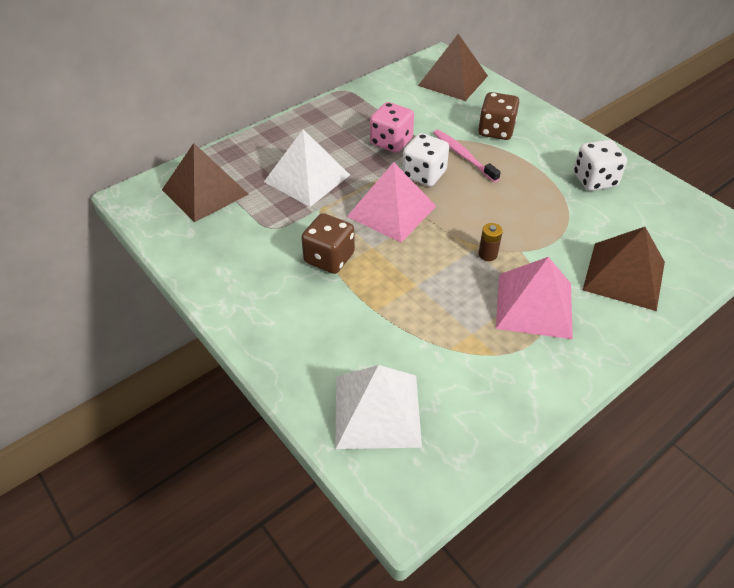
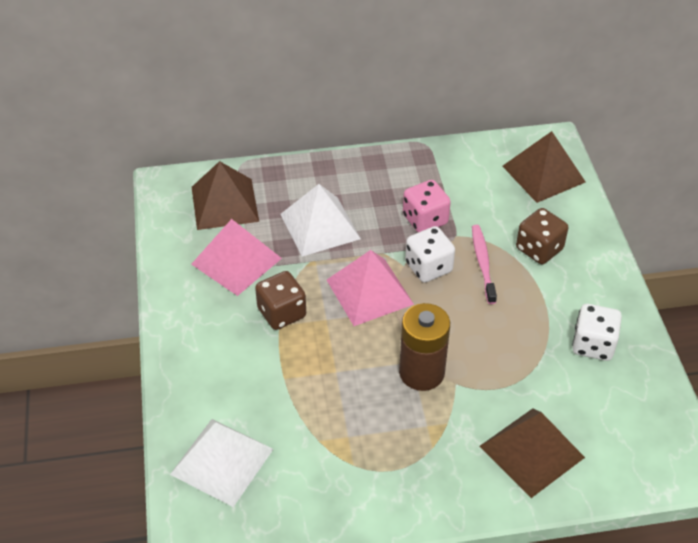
camera: 30 degrees right, 0 degrees up
brown battery [478,223,503,261] -> brown battery [399,303,450,391], size x2.33
pink pyramid [496,257,573,339] -> pink pyramid moved to [191,219,282,296]

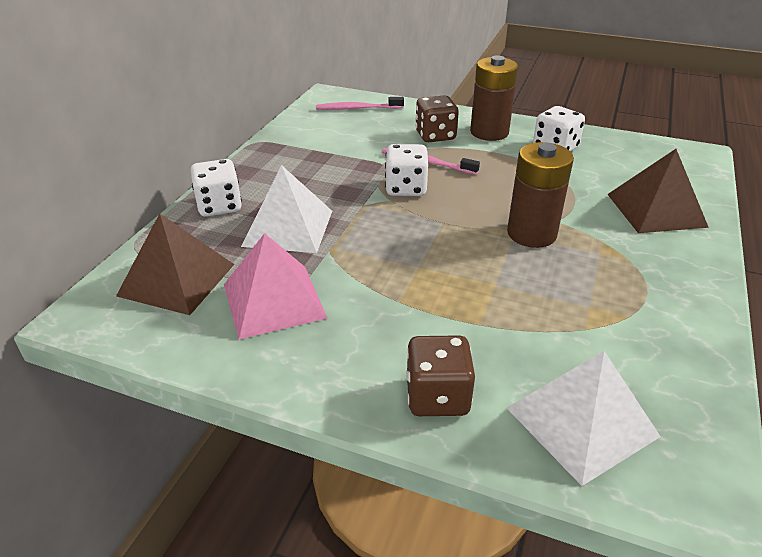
camera: 60 degrees left, 10 degrees down
brown dice [255,271,306,330] -> brown dice moved to [406,335,475,416]
pink pyramid [327,250,414,326] -> none
pink dice [403,180,451,232] -> none
brown pyramid [503,131,586,203] -> pink toothbrush [316,97,404,110]
none -> white dice [190,159,242,217]
none -> brown battery [470,55,518,141]

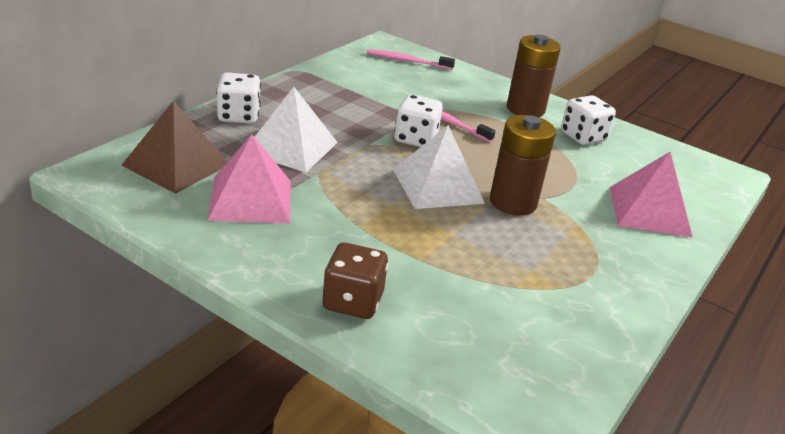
camera: 10 degrees right, 5 degrees down
brown dice [415,95,459,142] -> none
white pyramid [507,351,661,486] -> white pyramid moved to [393,125,485,209]
brown pyramid [607,149,709,233] -> pink pyramid [609,152,692,237]

